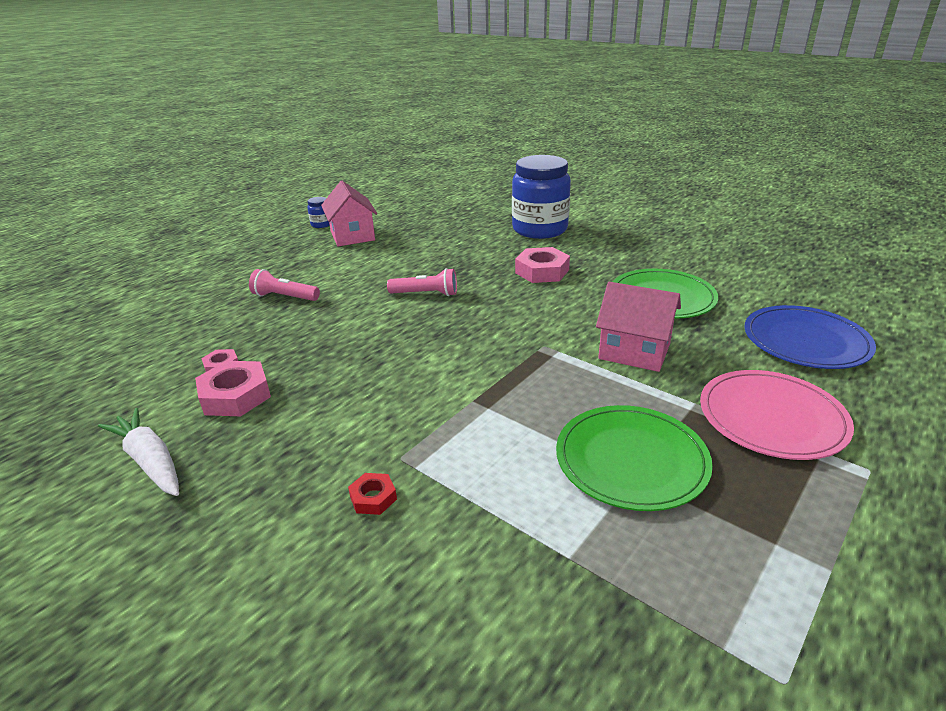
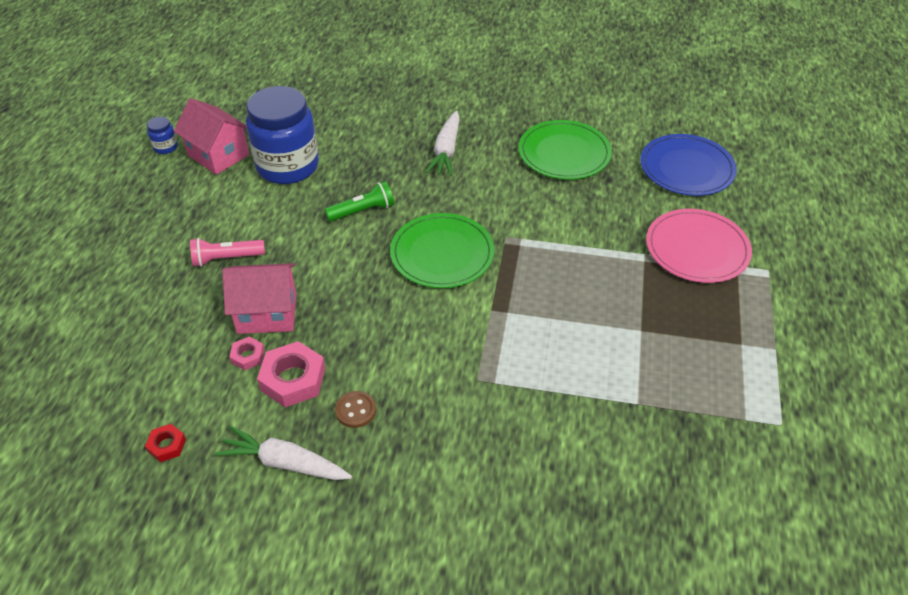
camera: 30 degrees left, 15 degrees up
red nut [348,473,397,515] -> red nut moved to [145,424,186,462]
pink flashlight [387,268,457,296] -> green flashlight [324,181,394,222]
blue jar [512,155,571,239] -> blue jar moved to [246,86,319,184]
pink nut [515,247,570,283] -> white carrot [425,111,460,176]
green plate [556,405,713,511] -> green plate moved to [390,213,494,288]
pink house [596,282,681,372] -> pink house moved to [222,263,296,334]
none -> brown button [335,391,376,428]

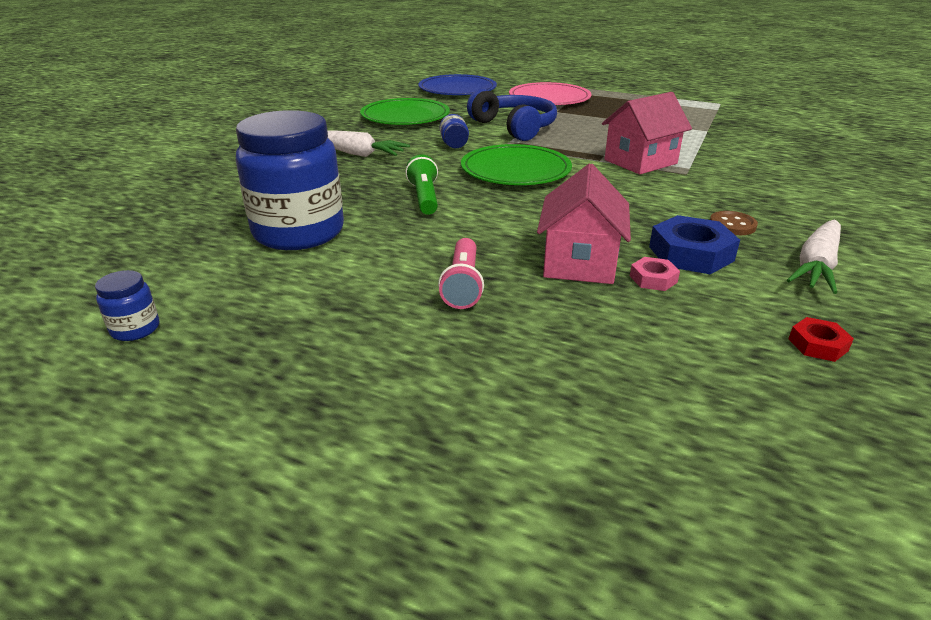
camera: 75 degrees left, 15 degrees down
pink house [174,98,249,175] -> pink house moved to [602,92,692,174]
pink nut [257,341,326,407] -> blue nut [649,215,740,274]
none -> blue jar [439,114,469,148]
none -> blue headphones [467,89,557,141]

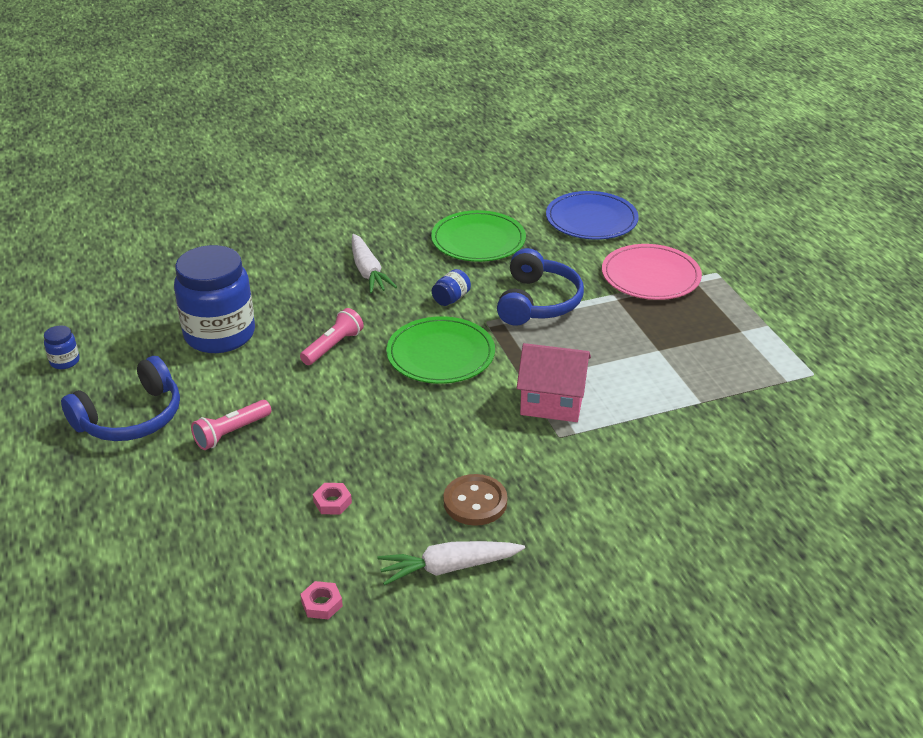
camera: 45 degrees right, 5 degrees up
green flashlight [405,155,438,215] -> pink flashlight [300,308,364,365]
pink house [537,163,631,284] -> none
blue nut [649,215,740,274] -> none
brown button [710,211,758,235] -> brown button [443,474,507,526], size x1.51
red nut [788,317,854,362] -> pink nut [300,581,343,619]
none -> blue headphones [61,356,180,441]

